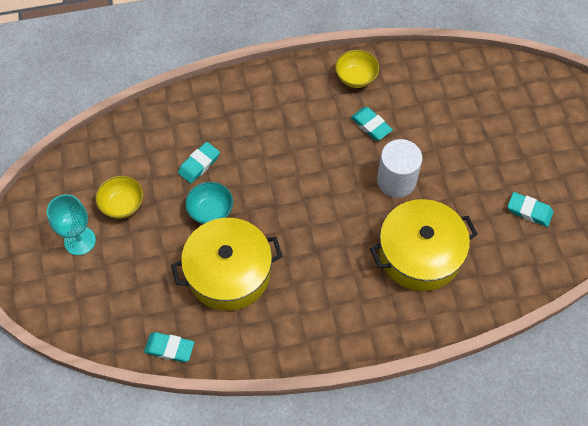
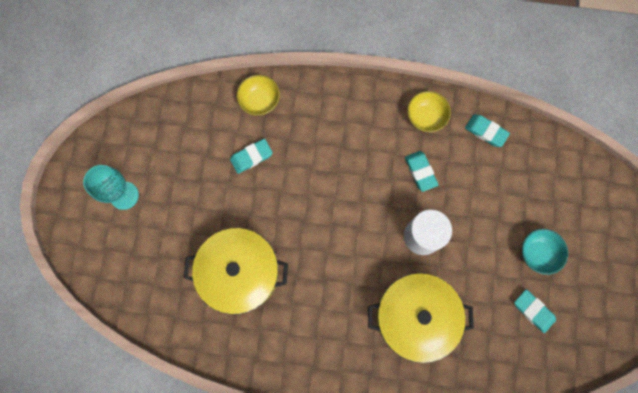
camera: 20 degrees right, 15 degrees up
yellow bowl [96,176,143,219] -> yellow bowl moved to [237,75,280,115]
turquoise eraser [144,332,194,362] -> turquoise eraser moved to [465,115,510,147]
turquoise bowl [185,182,233,224] -> turquoise bowl moved to [522,229,568,275]

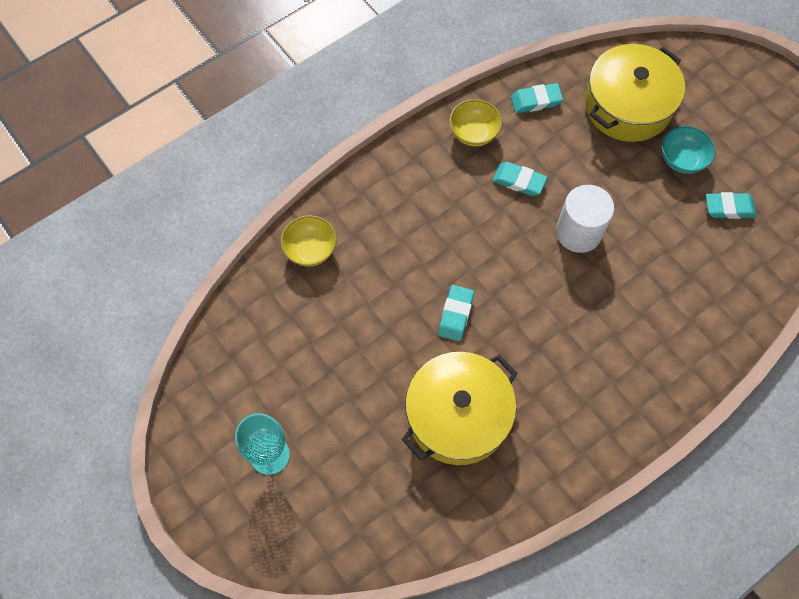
camera: 45 degrees left, 10 degrees down
turquoise eraser [230,139,273,174] -> turquoise eraser moved to [438,285,474,341]
yellow pot [368,273,474,363] -> yellow pot moved to [585,44,685,142]

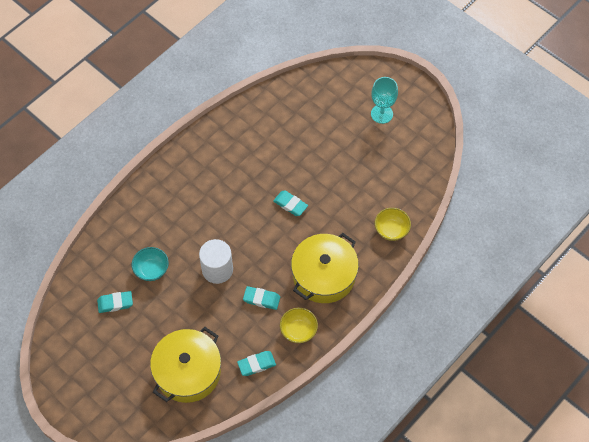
camera: 170 degrees right, 5 degrees down
yellow pot [402,352,518,465] -> yellow pot moved to [291,233,359,303]
turquoise eraser [438,285,474,341] -> turquoise eraser turned 60 degrees counterclockwise [273,191,308,216]
turquoise bowl [662,126,715,174] -> turquoise bowl moved to [132,247,169,281]

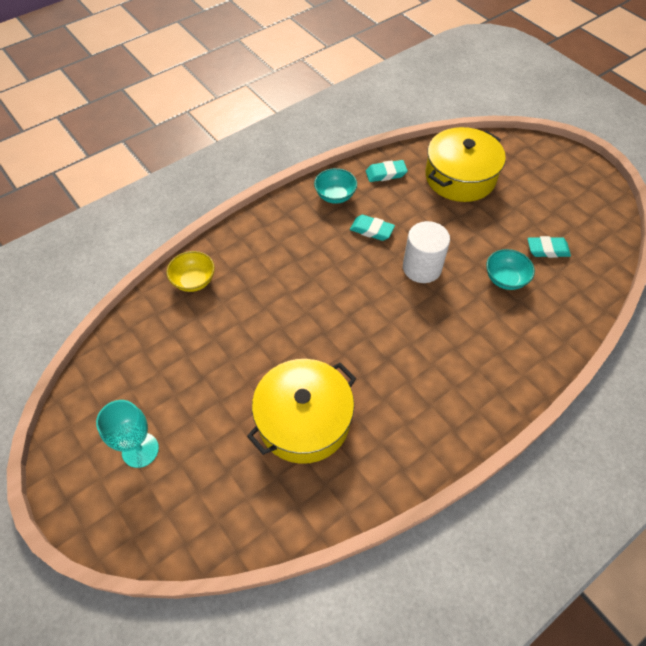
camera: 170 degrees left, 5 degrees down
turquoise eraser [273,191,308,216] -> none
yellow bowl [280,308,318,343] -> turquoise bowl [314,168,357,204]
yellow pot [291,233,359,303] -> yellow pot moved to [247,359,356,464]

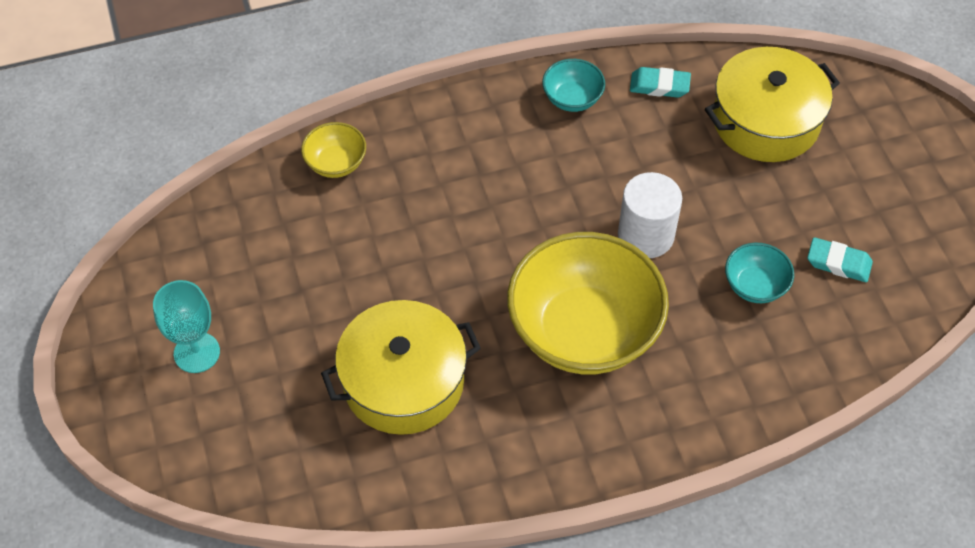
camera: 20 degrees right, 0 degrees up
turquoise eraser [350,215,395,241] -> none
none -> yellow bowl [507,232,669,374]

